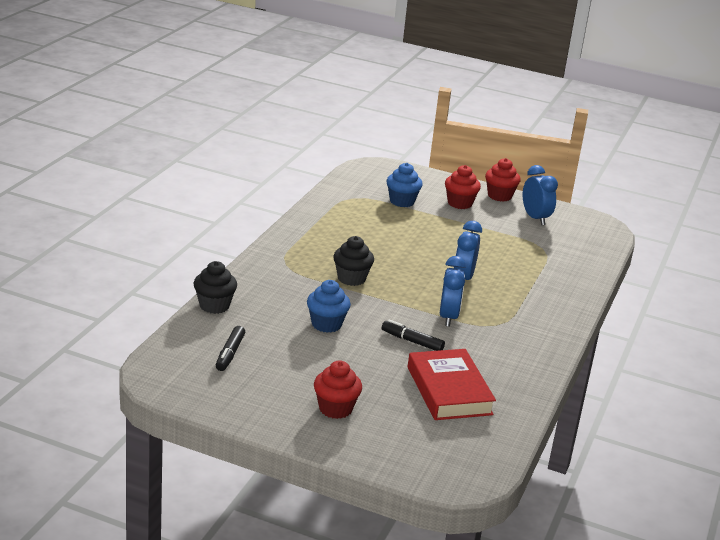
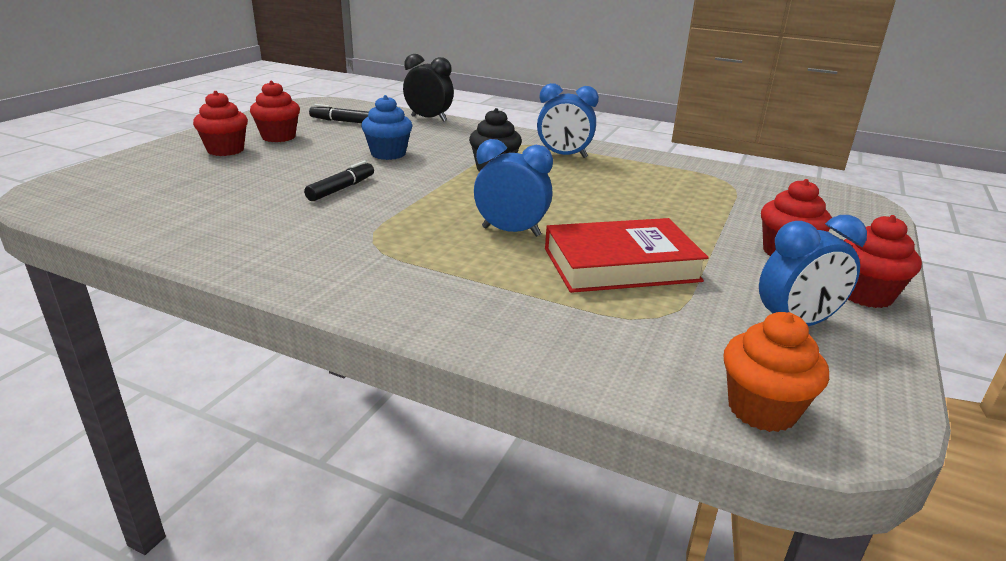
camera: 95 degrees right, 0 degrees up
black cupcake [194,261,237,314] -> black clock [403,54,454,122]
blue cupcake [386,163,422,207] -> none
red book [408,349,496,420] -> red book moved to [545,218,709,293]
blue clock [440,256,466,327] -> blue clock moved to [537,83,599,158]
none -> red cupcake [250,81,300,142]
none -> orange cupcake [724,312,829,432]

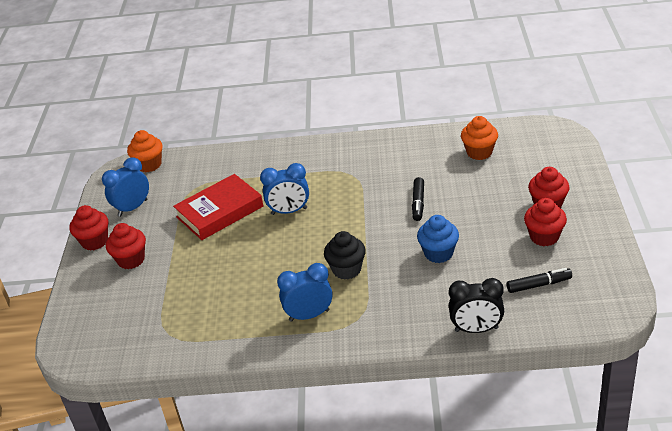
camera: 160 degrees right, 10 degrees up
none -> orange cupcake [461,116,498,160]

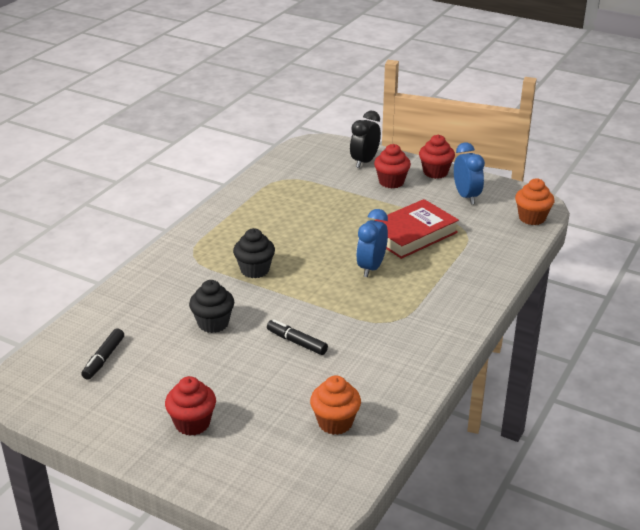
camera: 115 degrees right, 5 degrees down
red book [173,174,263,240] -> red book turned 60 degrees clockwise [374,199,459,259]
blue clock [277,263,332,322] -> none
blue cupcake [417,215,459,263] -> black cupcake [189,280,234,333]
black clock [449,278,504,333] -> black clock moved to [350,111,381,168]
red cupcake [524,198,567,246] -> none

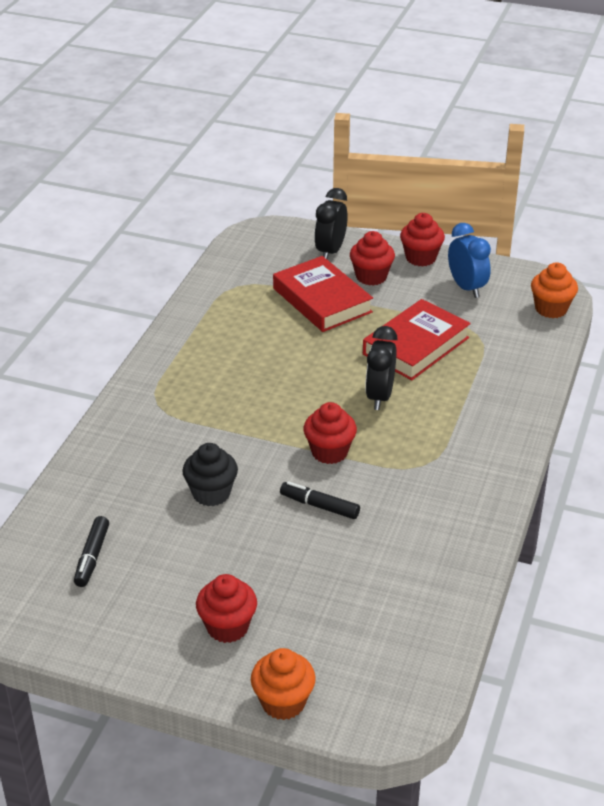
camera: 10 degrees left, 5 degrees up
black cupcake [233,228,275,278] -> none
orange cupcake [310,375,361,435] -> orange cupcake moved to [251,648,316,720]
blue clock [356,209,388,277] -> black clock [365,326,398,410]
none -> red book [273,256,373,332]
none -> red cupcake [303,402,357,464]

